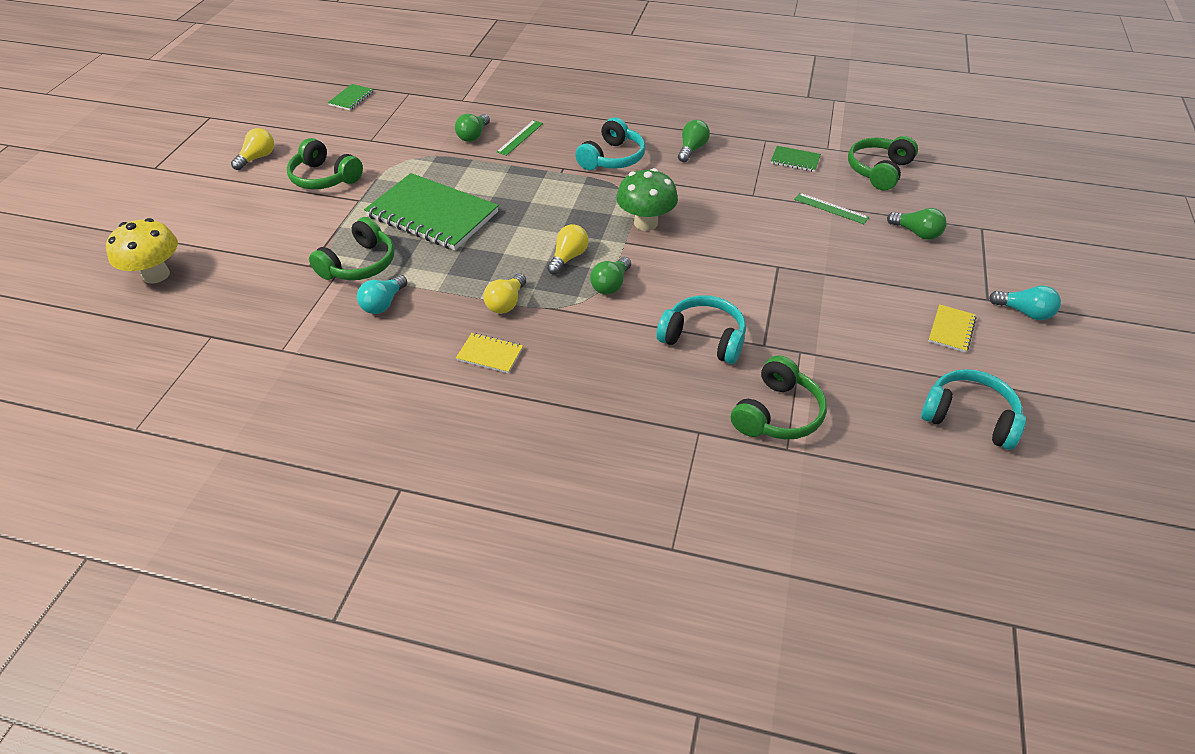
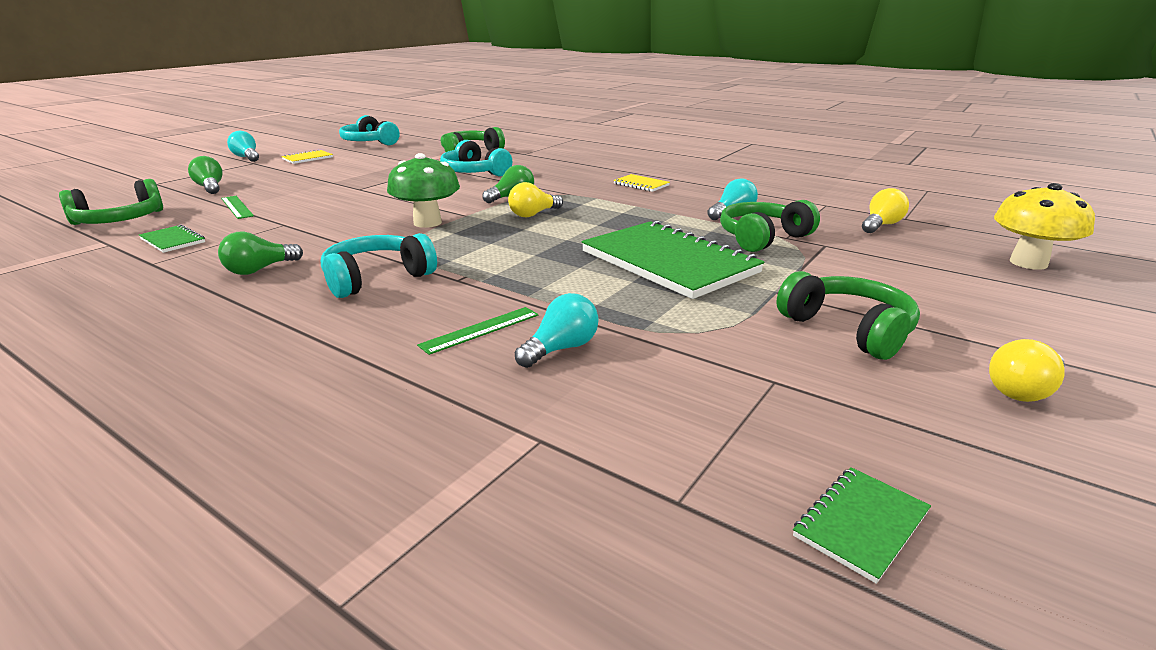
camera: 160 degrees left, 20 degrees down
green light bulb [455,114,490,142] -> turquoise light bulb [515,293,599,368]
yellow light bulb [483,273,526,314] -> yellow light bulb moved to [862,188,909,233]

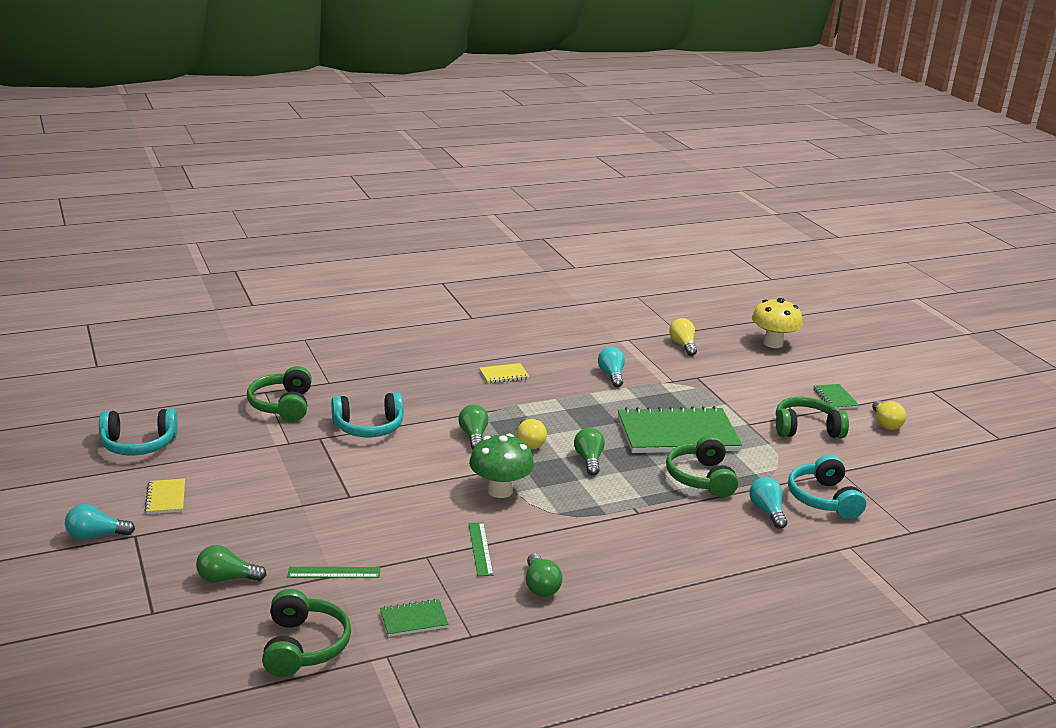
camera: 60 degrees left, 0 degrees up
turquoise headphones [321,233,437,298] -> turquoise headphones moved to [788,455,866,519]
green ruler [417,307,539,355] -> green ruler moved to [469,522,493,576]
green headphones [720,200,820,252] -> green headphones moved to [666,435,738,498]
green notebook [793,467,931,584] -> green notebook moved to [813,384,859,409]
none -> green light bulb [574,427,605,476]

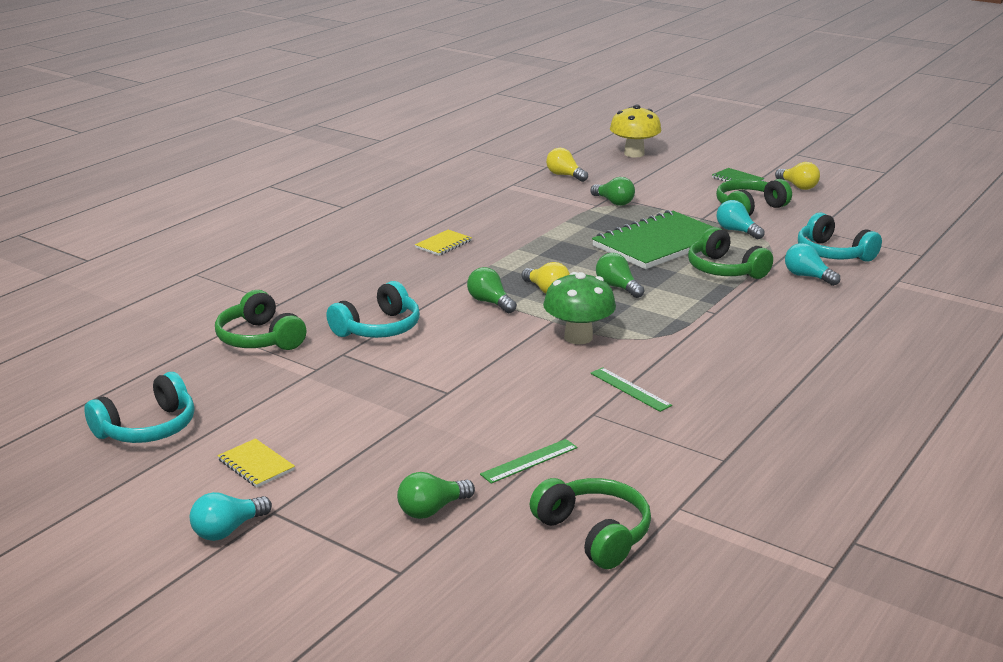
camera: 30 degrees left, 0 degrees up
green notebook [380,599,449,637] -> none
green light bulb [526,553,563,597] -> green light bulb moved to [590,177,635,206]
turquoise light bulb [598,347,625,387] -> turquoise light bulb moved to [717,200,765,239]

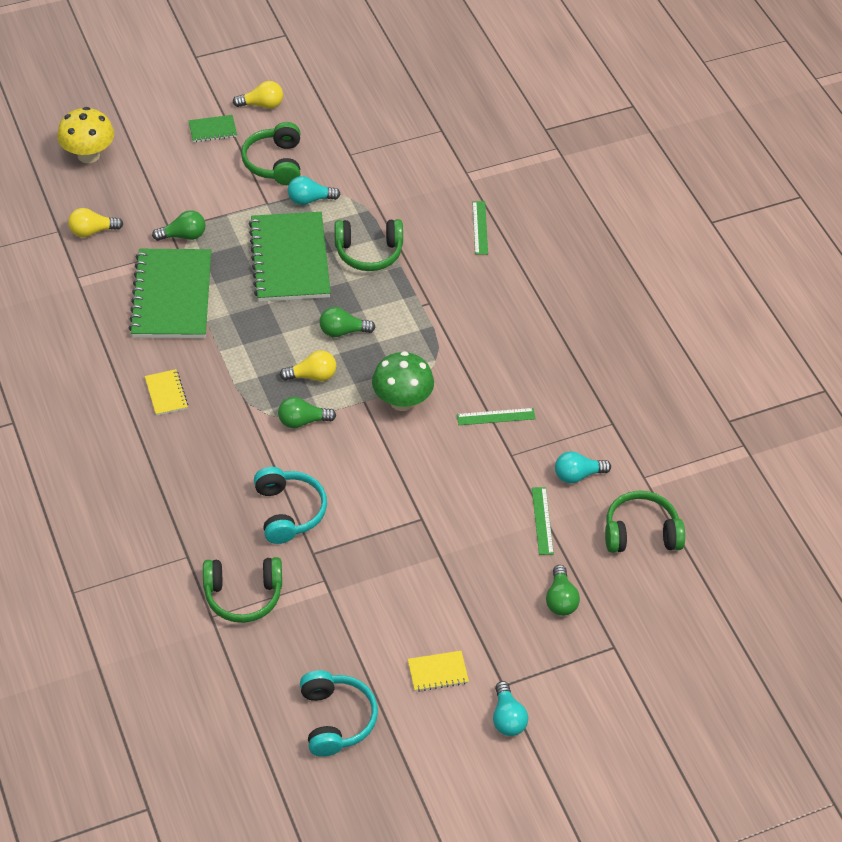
camera: 60 degrees left, 25 degrees up
turquoise light bulb [785,243,840,286] -> turquoise light bulb moved to [555,451,611,483]
turquoise headphones [798,212,882,262] -> none
none -> green notebook [129,249,211,338]
none -> green ruler [472,201,488,255]

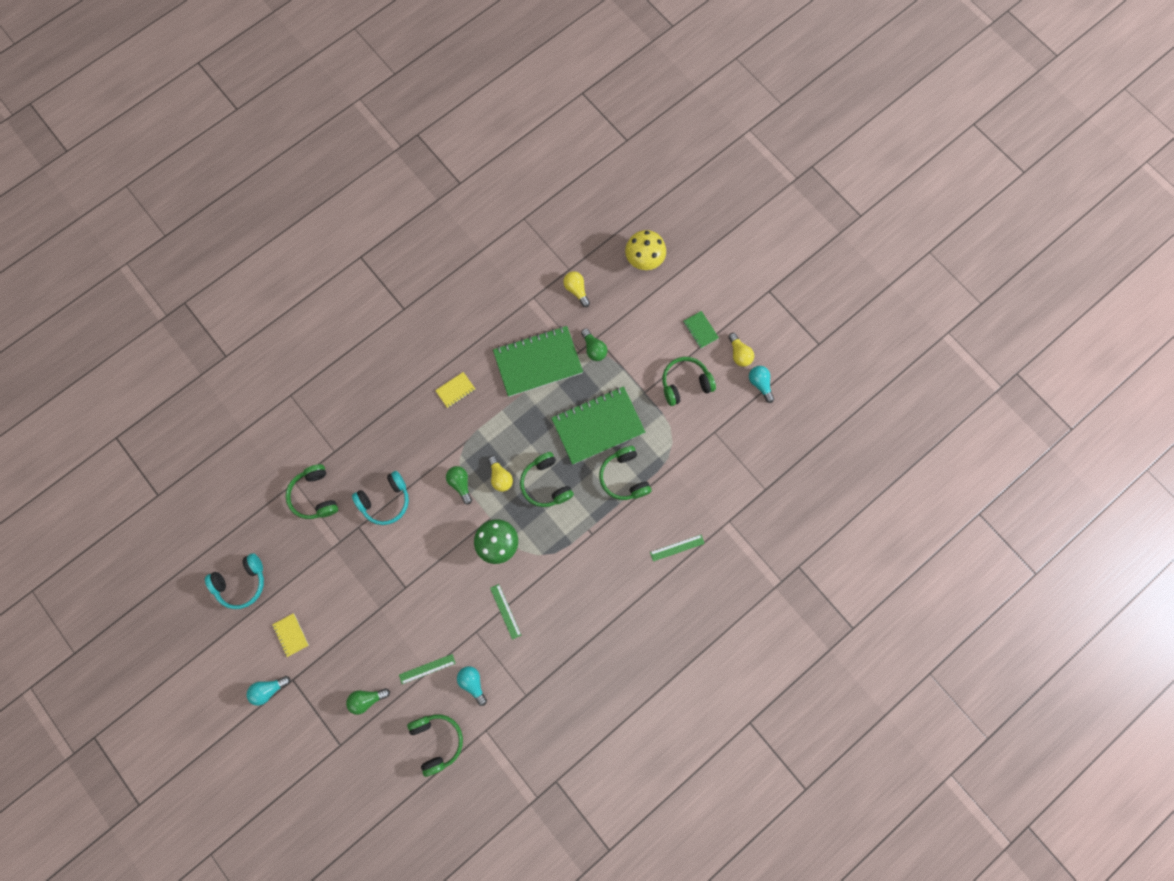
camera: 75 degrees right, 25 degrees up
turquoise light bulb [288,176,340,205] -> turquoise light bulb moved to [749,366,774,403]
green light bulb [320,307,376,337] -> green headphones [520,452,574,507]

